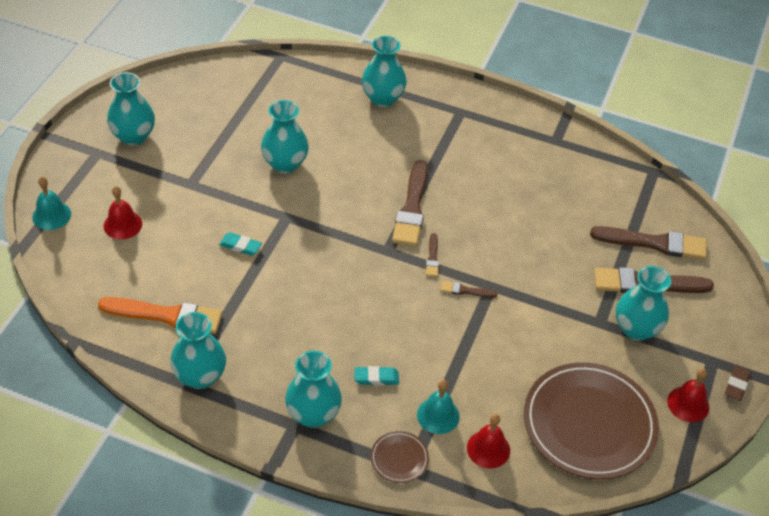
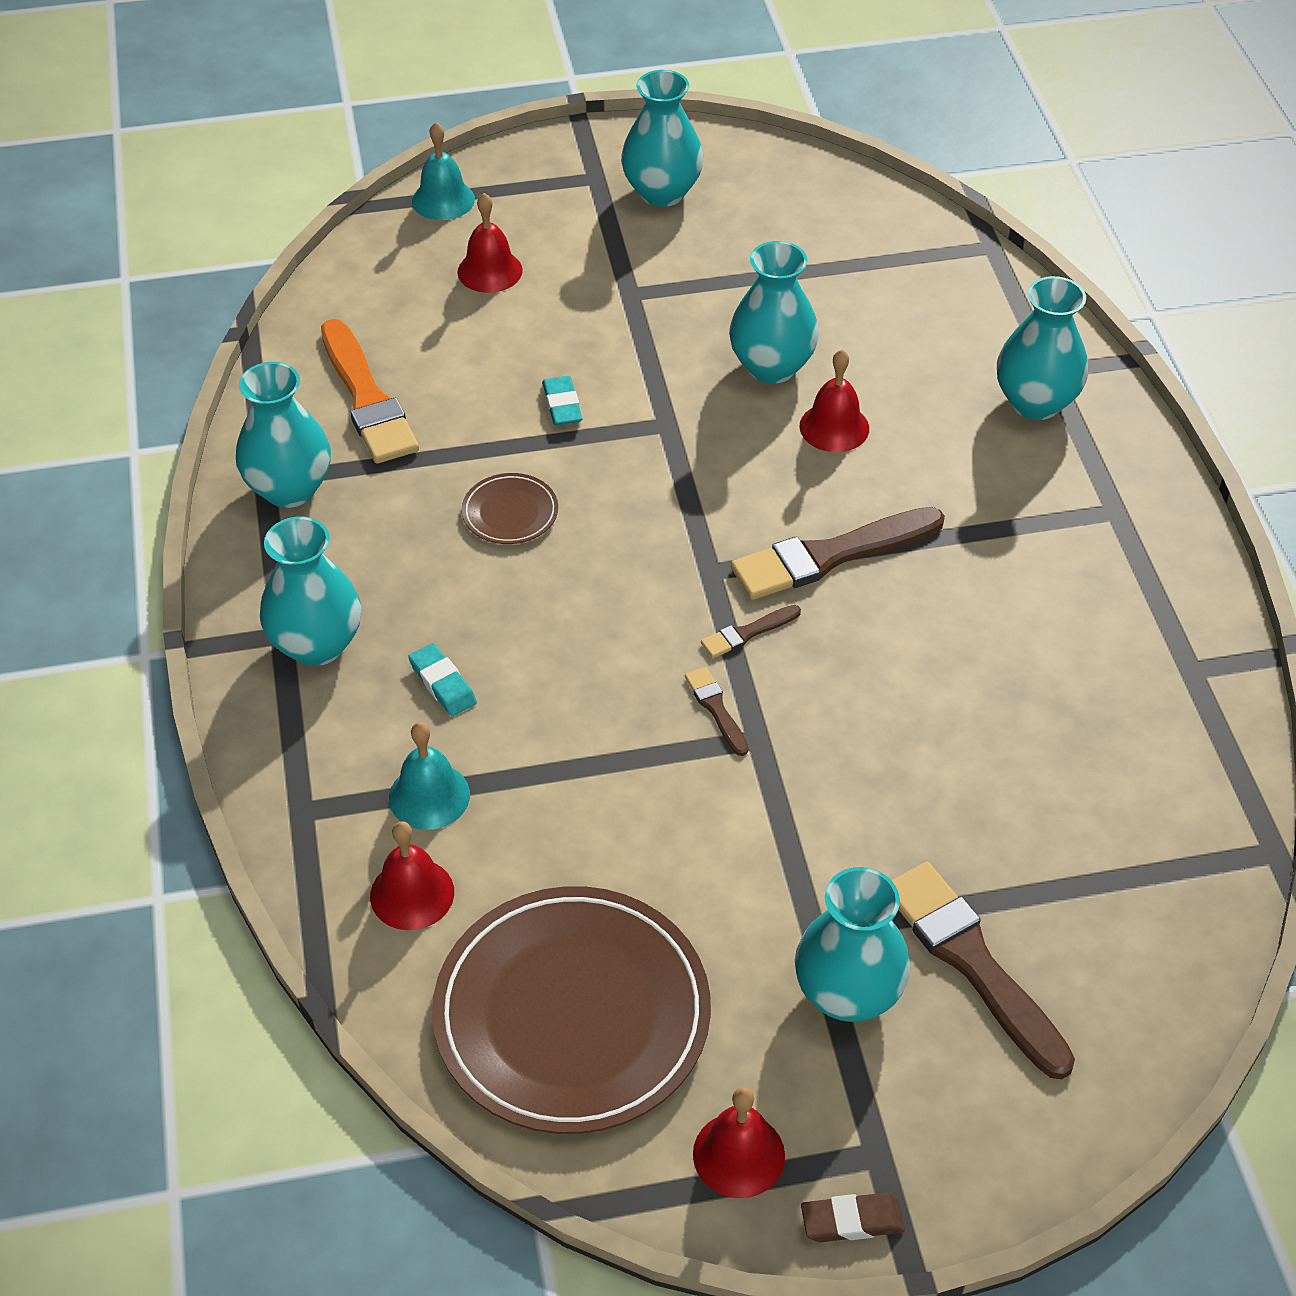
camera: 60 degrees right, 0 degrees up
brown plate [371,431,429,483] -> brown plate moved to [461,473,558,544]
brown brush [590,226,707,260] -> none
none -> red bell [799,350,869,452]

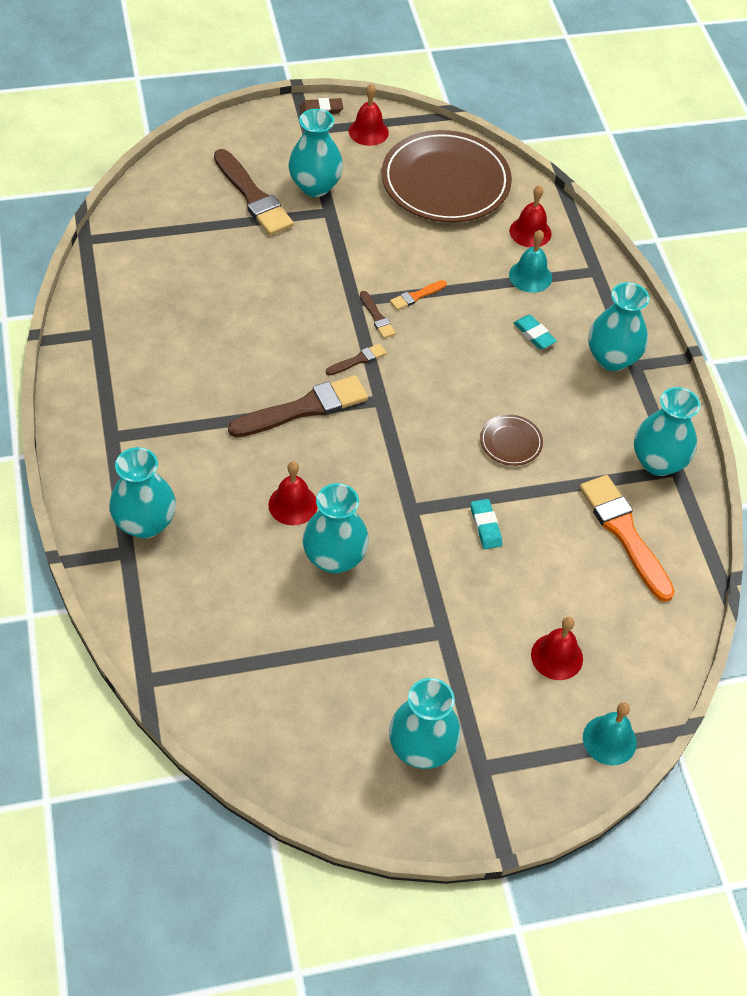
camera: 175 degrees right, 5 degrees up
none -> orange brush [390,280,447,310]

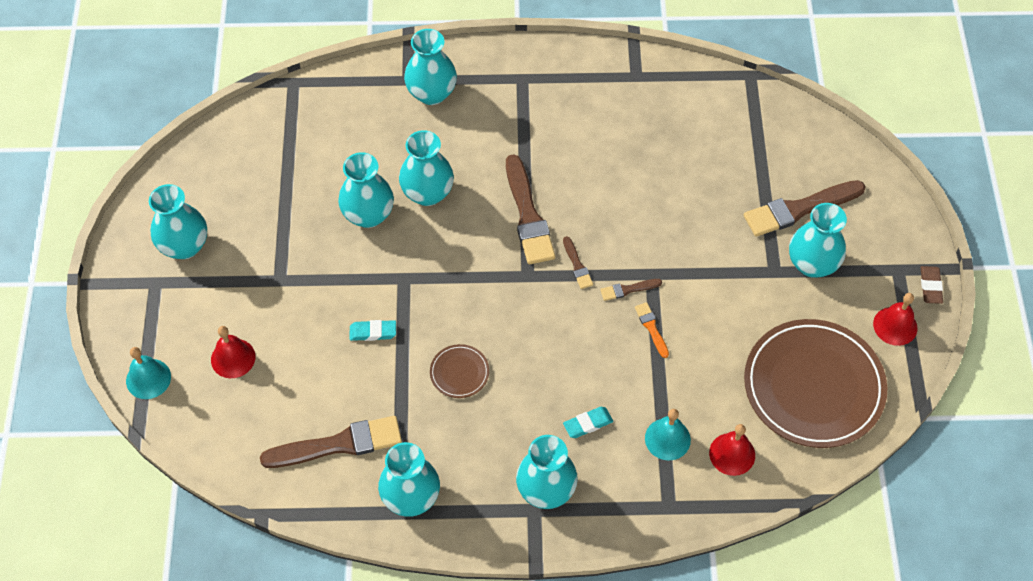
camera: 105 degrees right, 5 degrees up
red bell [268,461,317,525] -> turquoise vase [399,130,454,206]
orange brush [580,475,675,602] -> brown brush [260,416,402,468]

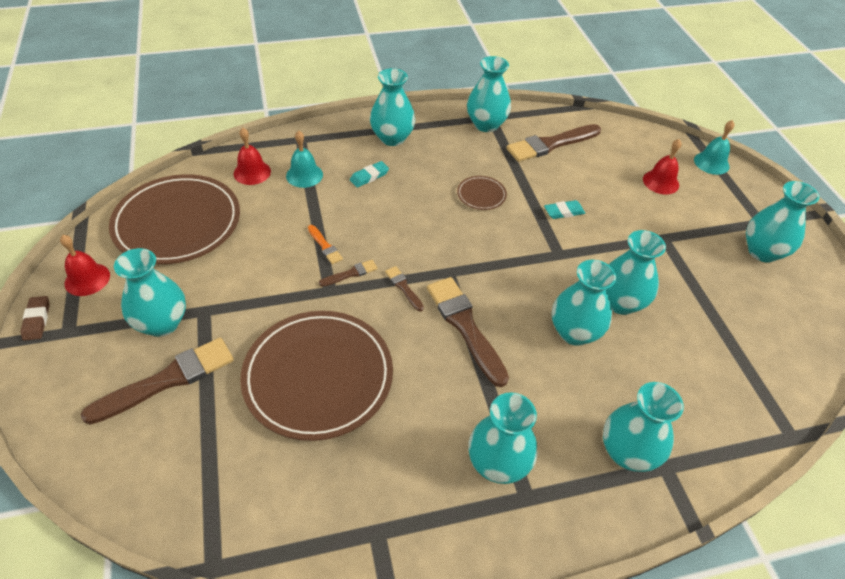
camera: 165 degrees right, 10 degrees down
none -> brown plate [240,311,393,441]
none -> turquoise vase [468,392,537,484]

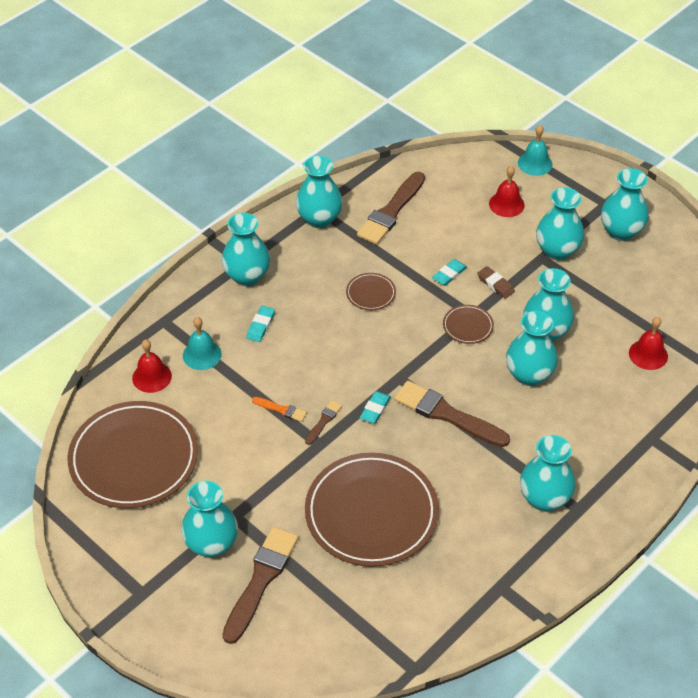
camera: 30 degrees left, 0 degrees up
brown eraser [20,296,50,341] -> brown eraser moved to [477,266,515,299]
red bell [60,235,110,296] -> red bell moved to [629,317,668,370]
brown brush [385,266,424,311] -> turquoise eraser [360,391,391,424]
turquoise vase [603,382,684,472] -> turquoise vase moved to [536,187,584,261]
none -> brown plate [443,305,494,344]

